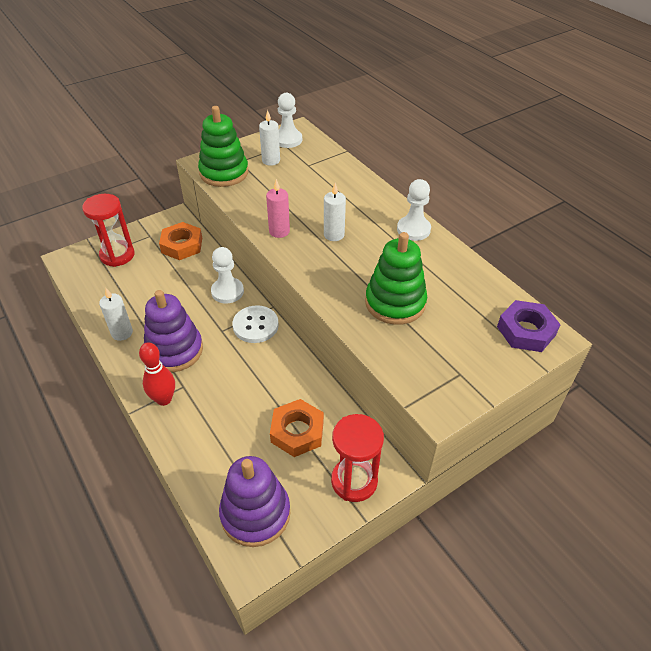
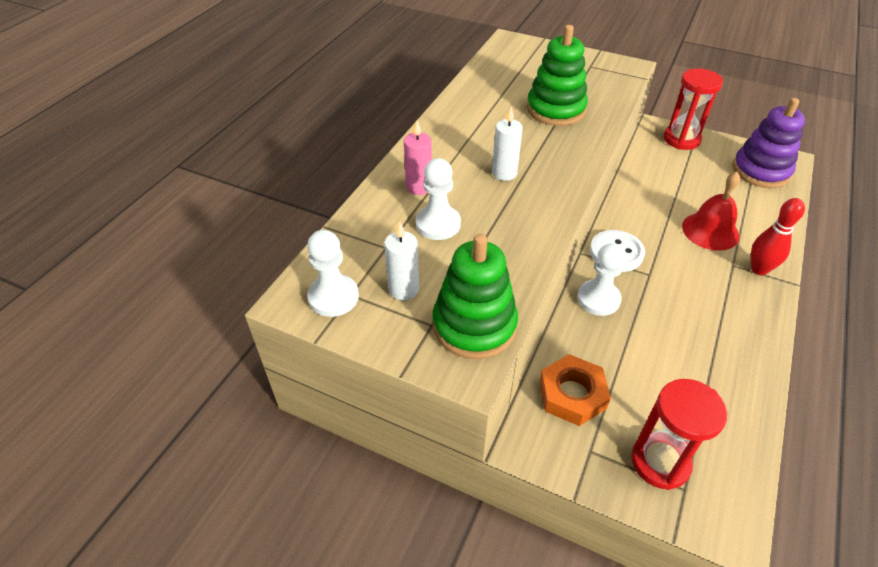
camera: 120 degrees left, 0 degrees up
white candle [99,288,133,341] -> none
purple stacking toy [144,290,203,372] -> none
pink candle [266,179,290,238] -> pink candle moved to [404,121,432,195]
orange nut [270,399,324,457] -> none
white pawn [397,179,431,241] -> white pawn moved to [416,158,461,240]
purple nut [497,300,561,352] -> none
none -> red bell [682,172,740,251]

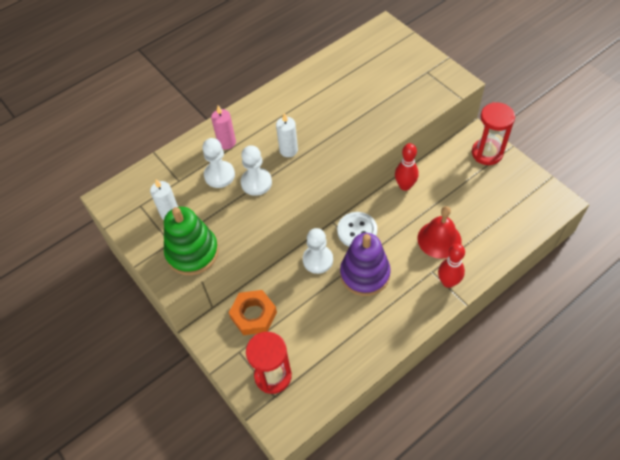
camera: 30 degrees right, 10 degrees up
white pawn [307,230,359,317] -> white pawn moved to [241,145,272,196]
green stacking toy [527,25,588,126] -> none
purple stacking toy [732,98,805,188] -> purple stacking toy moved to [340,233,391,296]
none -> red bowling pin [395,143,419,191]

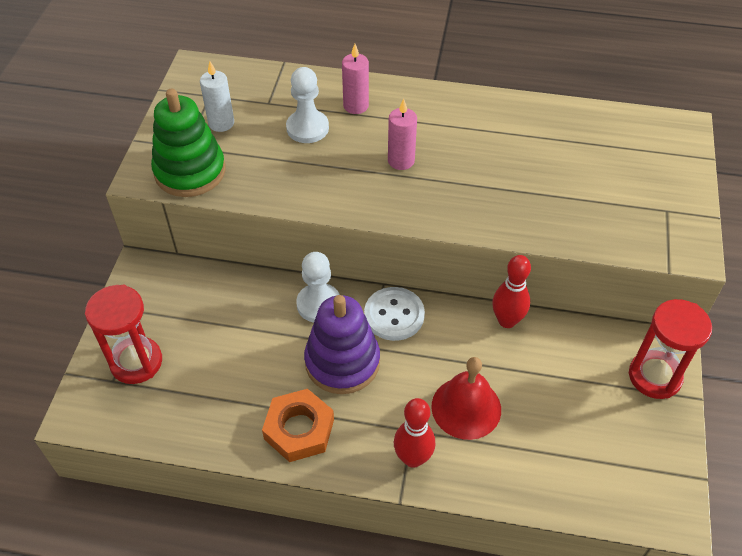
camera: 45 degrees right, 5 degrees down
orange nut [229,290,277,335] -> orange nut moved to [262,389,334,462]
white pawn [241,145,272,196] -> none
white candle [276,113,298,157] -> pink candle [388,99,417,170]

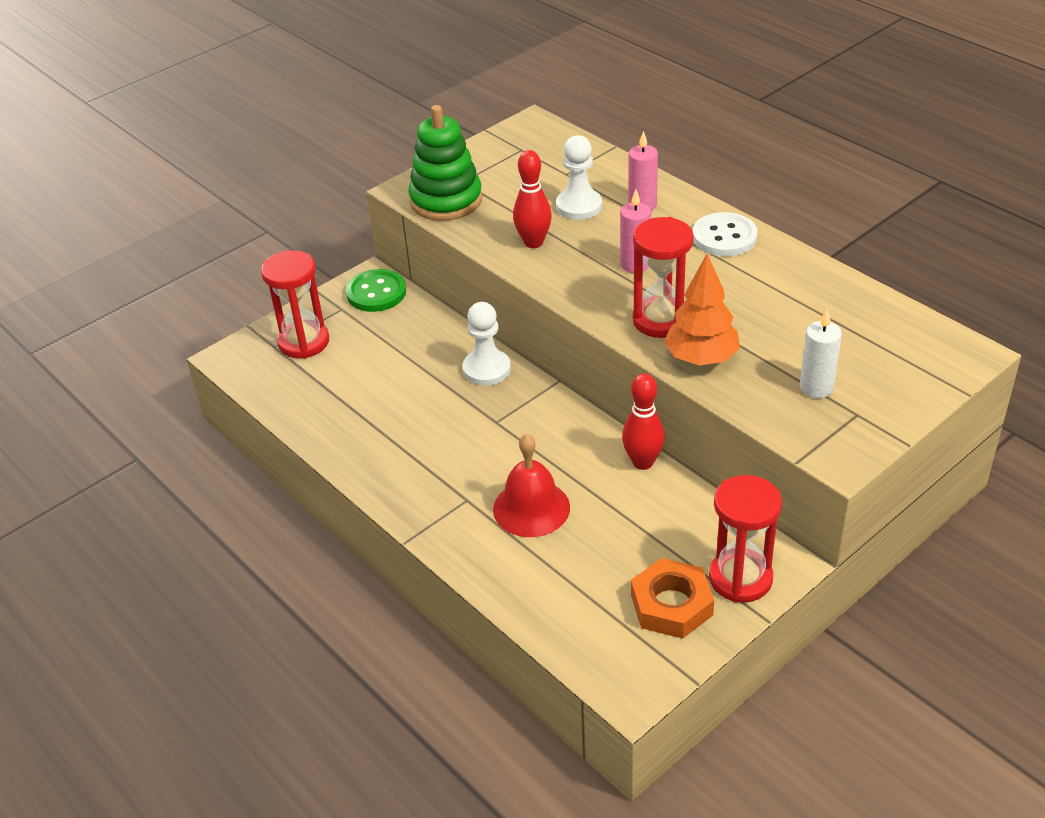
camera: 40 degrees right, 10 degrees down
white candle [200,61,234,132] -> white candle moved to [800,309,842,398]
orange nut [262,389,334,462] -> orange nut moved to [631,558,714,639]
purple stacking toy [304,295,380,394] -> none
white button [364,287,425,341] -> white button moved to [693,212,758,257]
red bowling pin [394,398,435,468] -> red bowling pin moved to [513,150,552,248]
none -> green button [346,269,406,312]
none -> red hourglass [632,217,694,338]
none -> orange tree [664,254,740,365]

